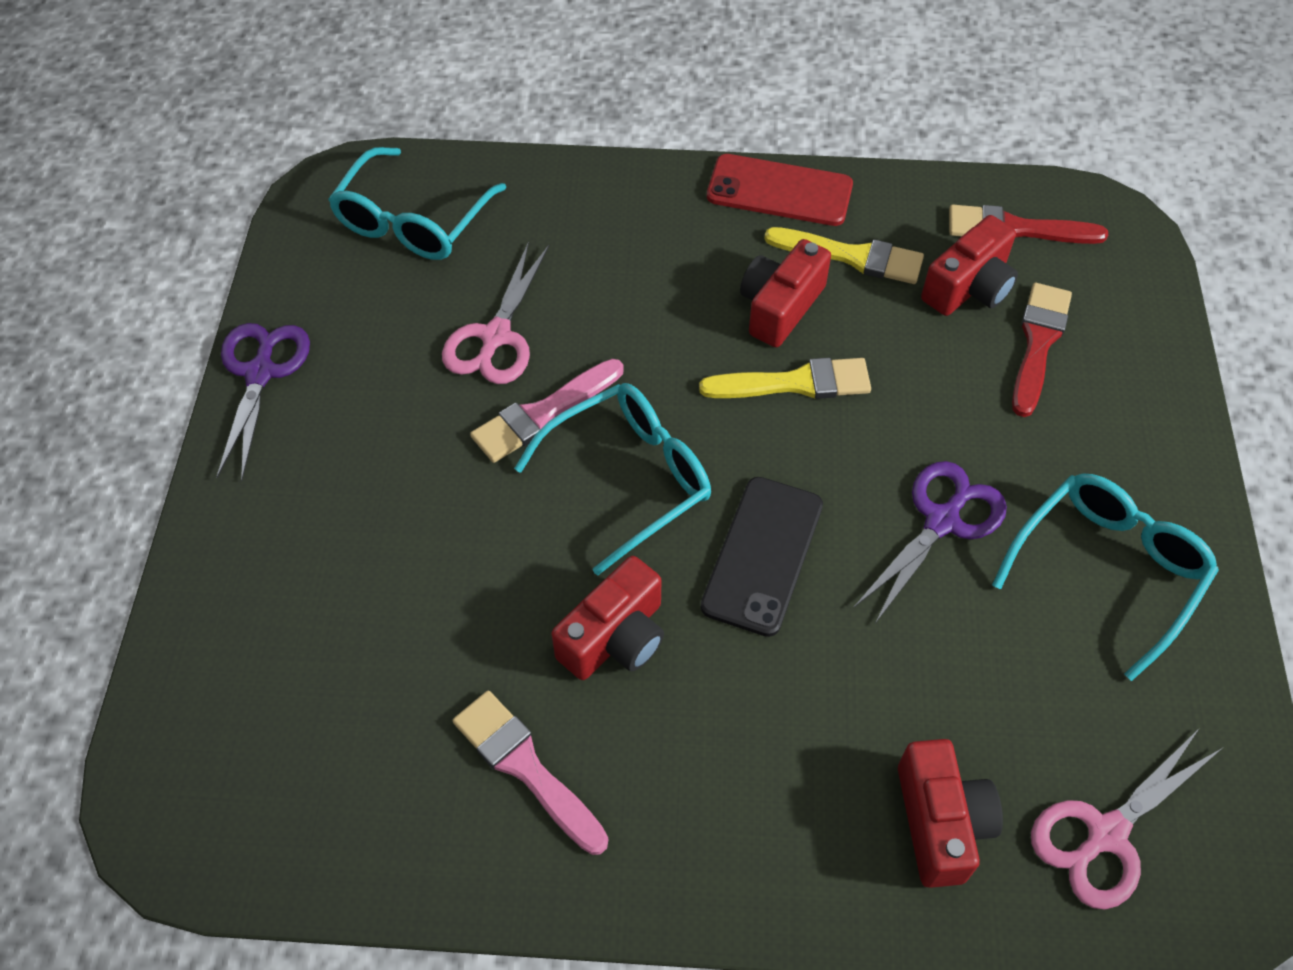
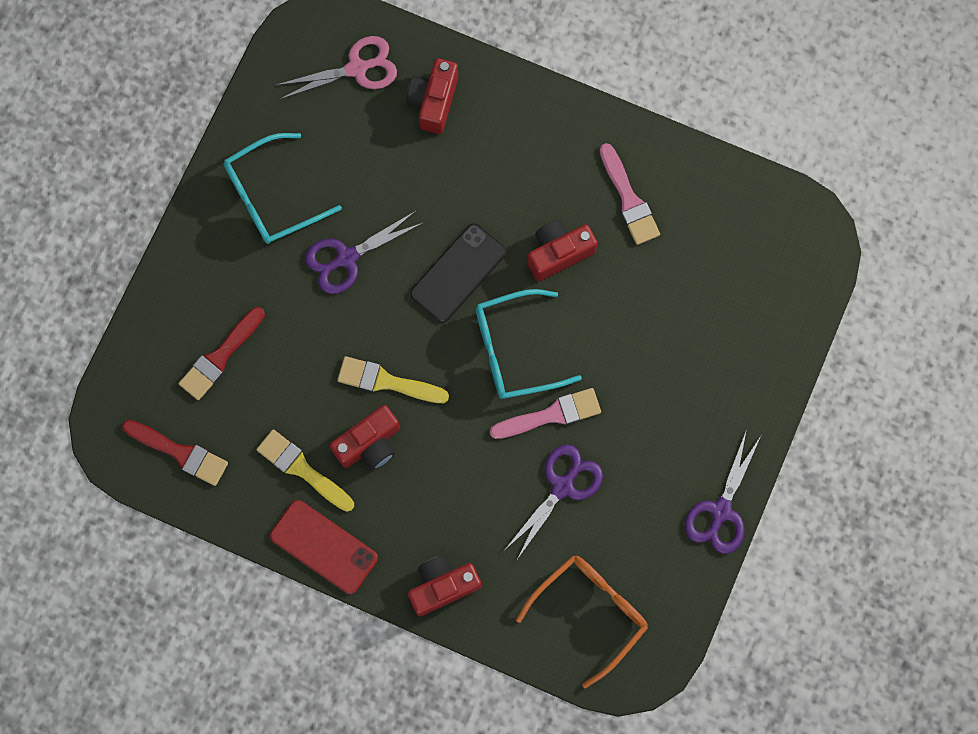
camera: 160 degrees left, 20 degrees up
turquoise glasses [328,147,506,260] -> orange glasses [516,555,648,688]
pink scissors [442,241,549,384] -> purple scissors [506,444,603,561]
red camera [921,215,1018,316] -> red camera moved to [408,555,481,616]

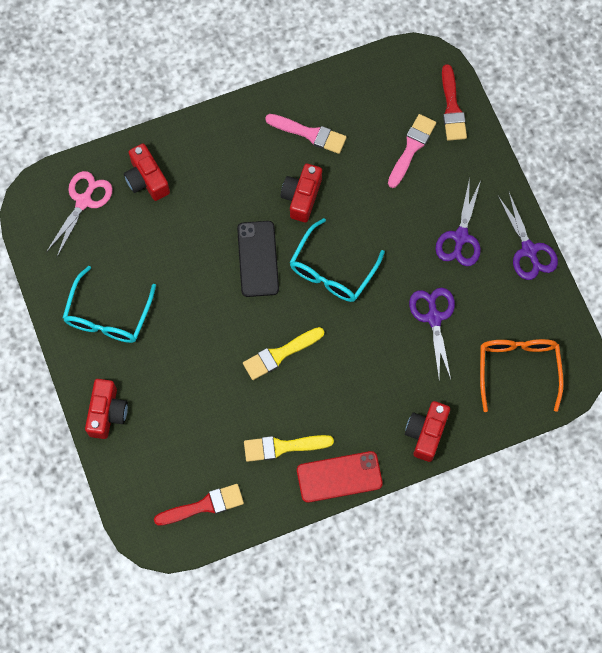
camera: 45 degrees left, 5 degrees down
red brush [179,307,265,400] -> red brush moved to [442,64,467,141]
purple scissors [305,211,423,294] -> purple scissors moved to [436,177,481,266]
red camera [330,405,400,470] -> red camera moved to [85,379,128,439]
pink brush [490,388,601,439] -> pink brush moved to [388,114,436,188]

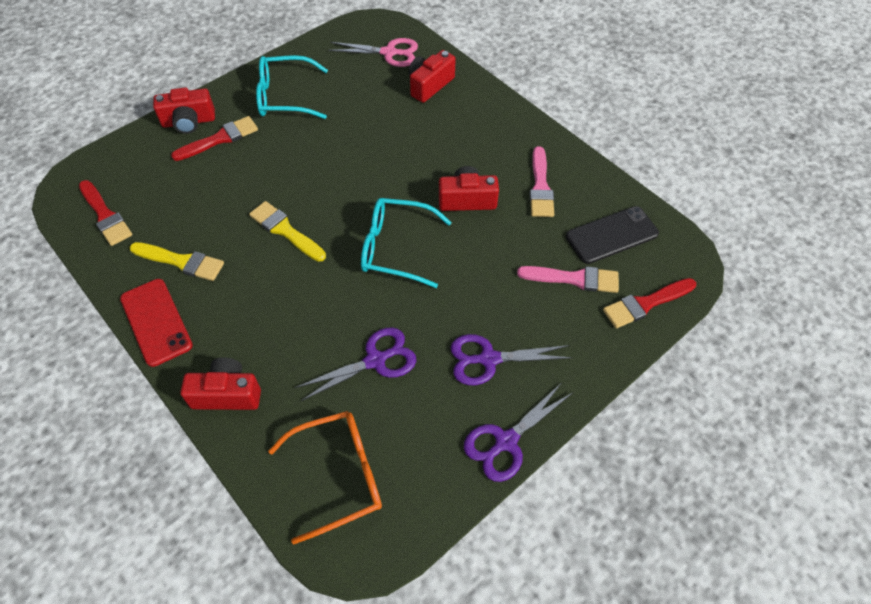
camera: 70 degrees right, 15 degrees down
black phone [237,221,279,297] -> black phone moved to [566,206,659,264]
yellow brush [244,435,334,462] -> yellow brush turned 135 degrees clockwise [130,242,224,281]
none -> red brush [171,116,258,161]

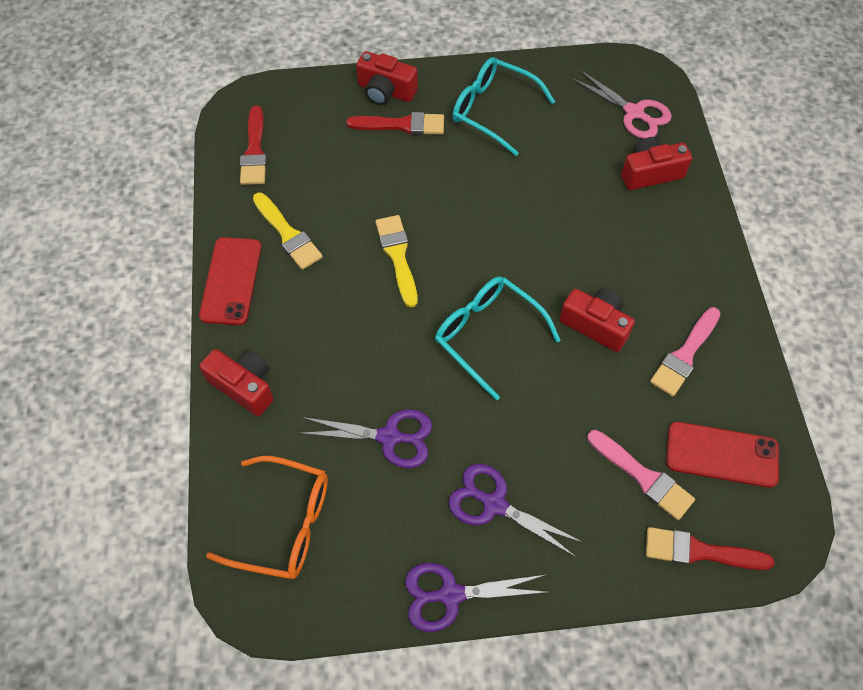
camera: 35 degrees right, 5 degrees up
black phone [566,206,659,264] -> red phone [666,422,779,488]

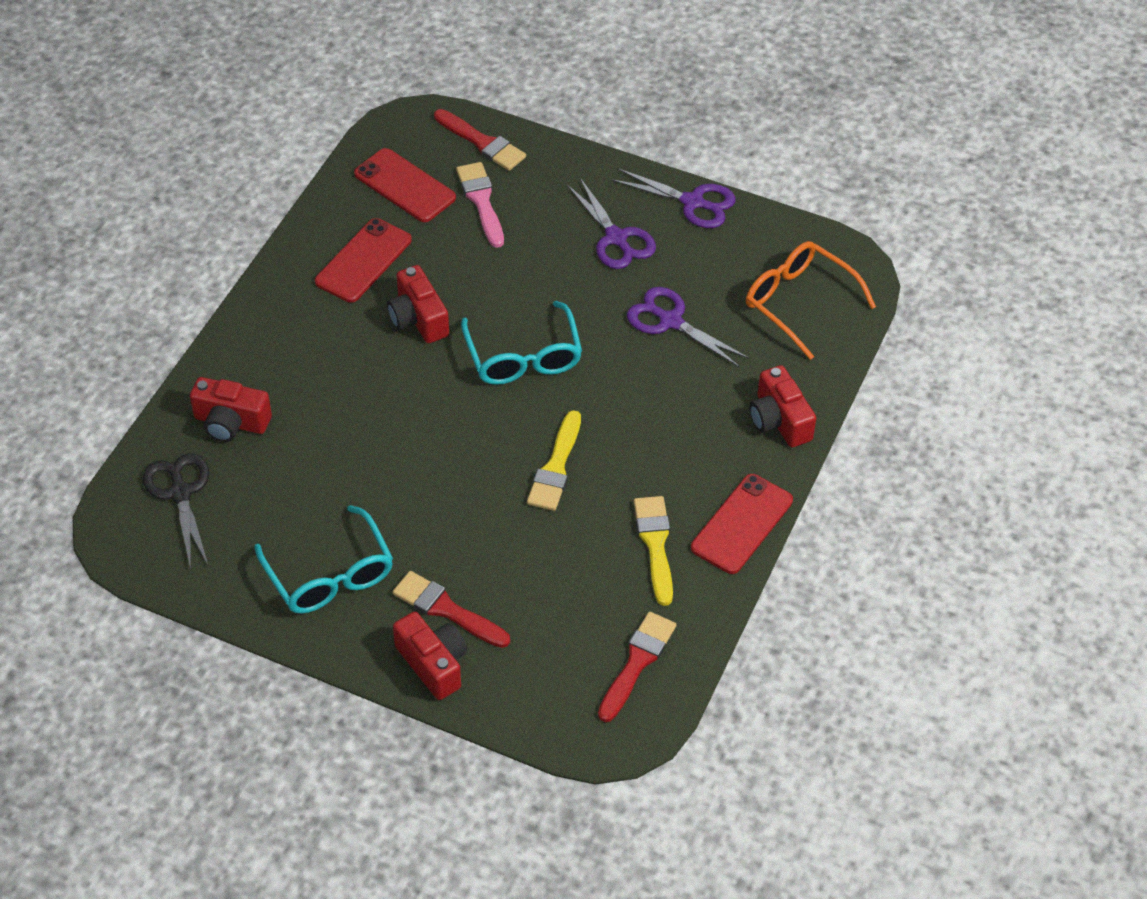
camera: 150 degrees left, 10 degrees down
pink scissors [572,70,672,139] -> black scissors [143,453,209,569]
pink brush [650,307,721,397] -> red phone [315,218,412,303]

